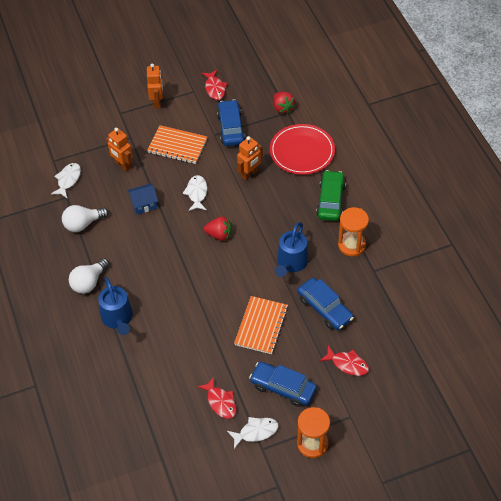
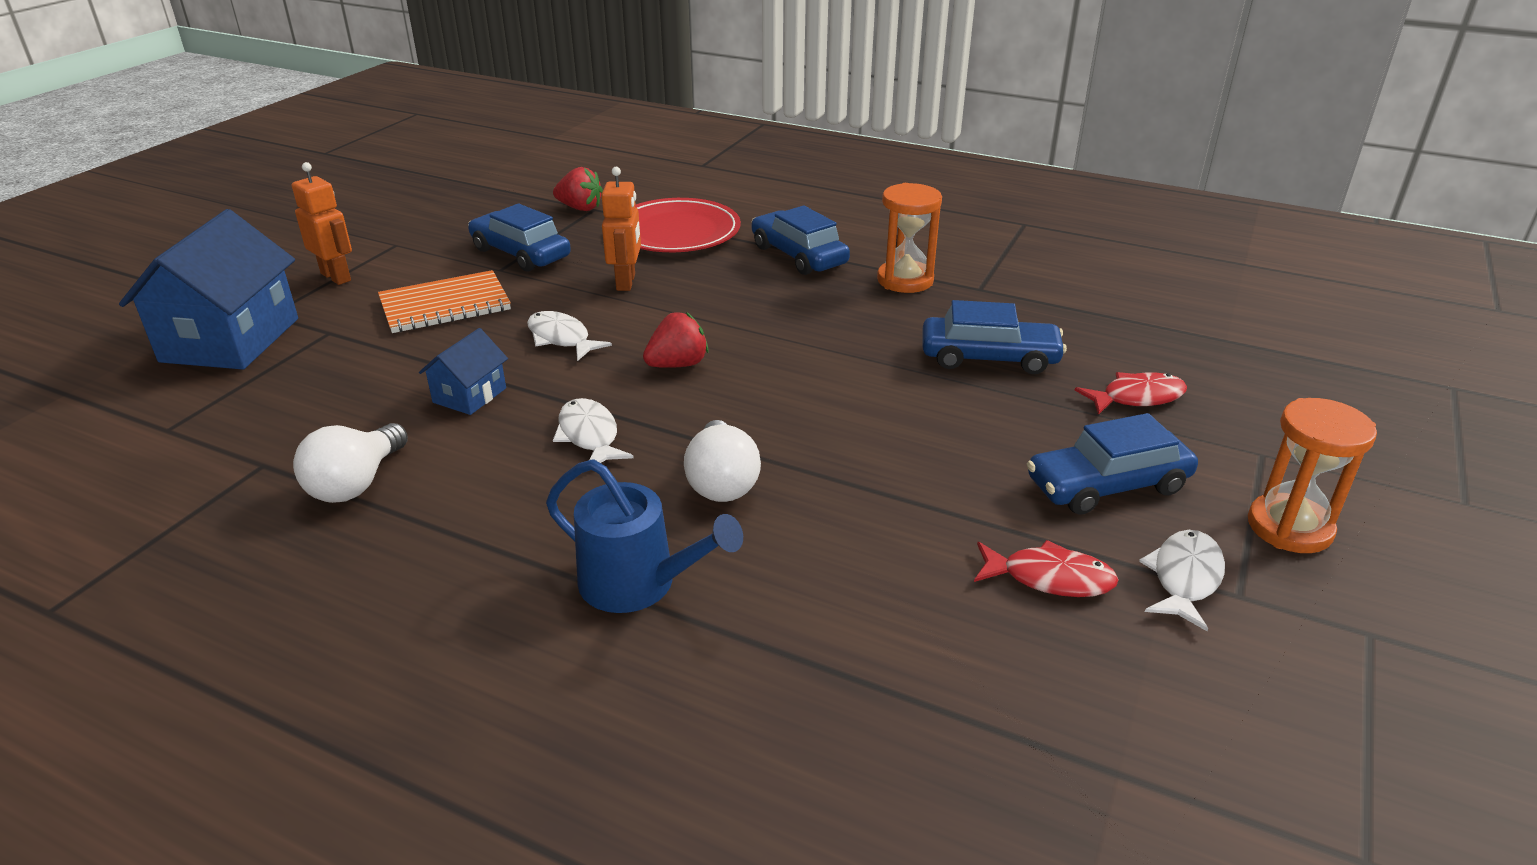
camera: 45 degrees left, 20 degrees down
white fish [51,163,81,198] -> white fish moved to [553,398,634,463]
white light bulb [69,258,109,294] -> white light bulb moved to [684,420,761,502]
orange robot [106,128,133,171] -> none
red fish [201,70,228,100] -> none
orange notebook [234,296,288,354] -> none
blue watering can [275,222,309,277] -> none
green car [316,170,346,221] -> blue car [752,205,850,275]
none -> blue house [119,209,298,370]

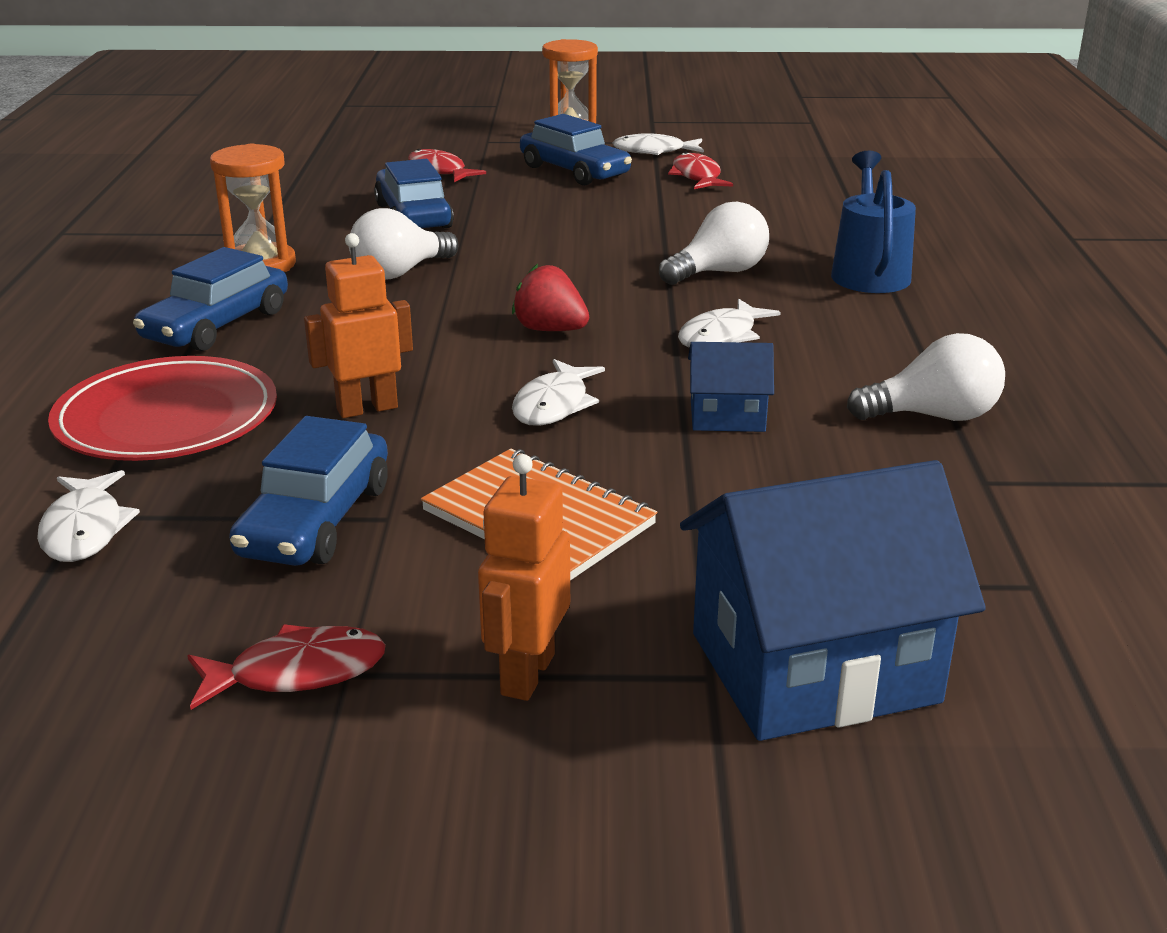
camera: 115 degrees left, 5 degrees down
red strawberry [553,167,603,211] -> white fish [37,470,140,562]
none -> red fish [187,624,386,710]
none -> white light bulb [349,208,458,280]

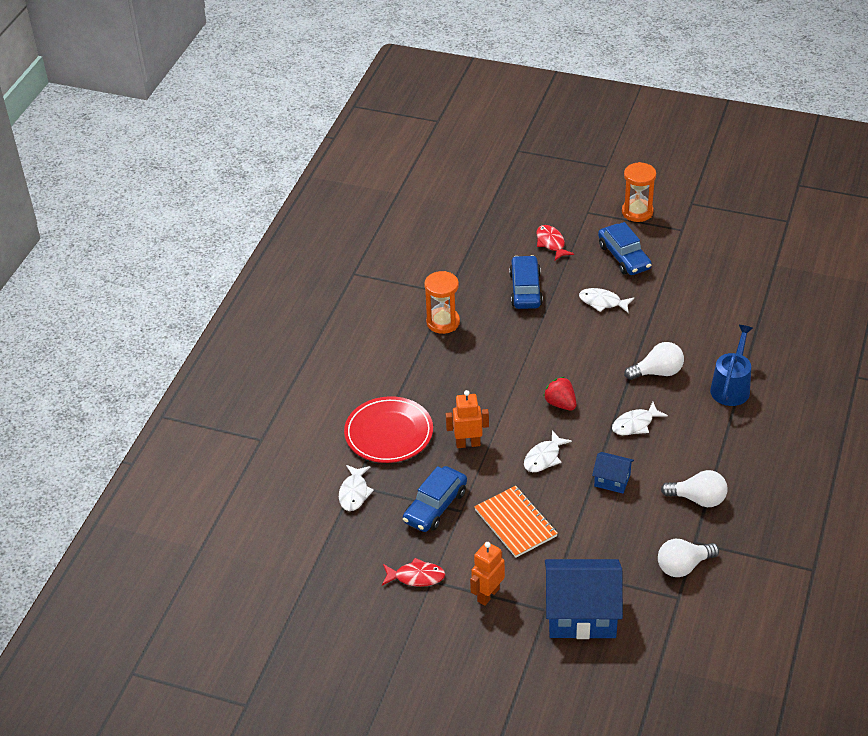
camera: 20 degrees right, 15 degrees up
blue car [133,247,288,351] -> none
white light bulb [349,208,458,280] -> white light bulb moved to [658,539,719,577]
white fish [612,133,704,155] -> white fish moved to [579,288,634,313]
red fish [668,152,733,189] -> none

